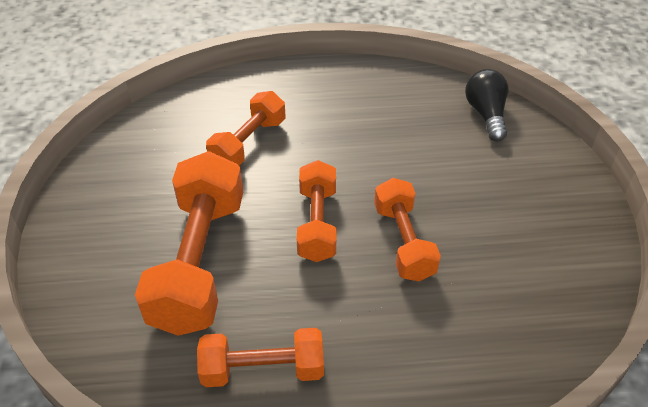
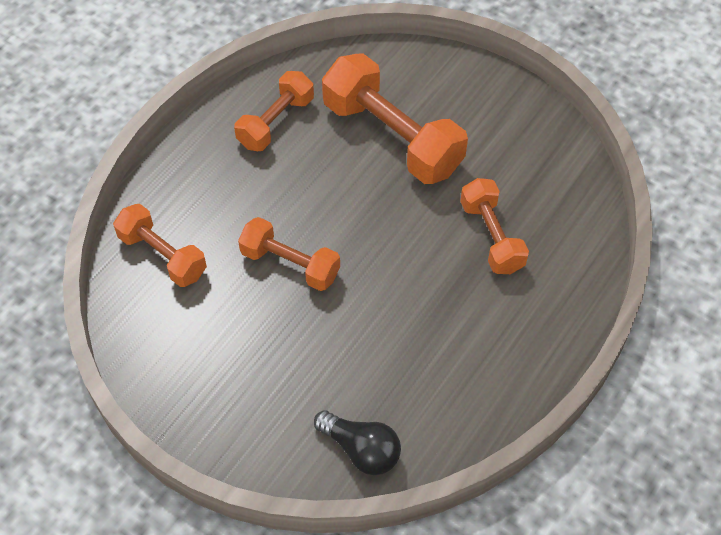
camera: 130 degrees right, 10 degrees up
orange dumbbell [297,160,336,262] -> orange dumbbell moved to [113,204,207,287]

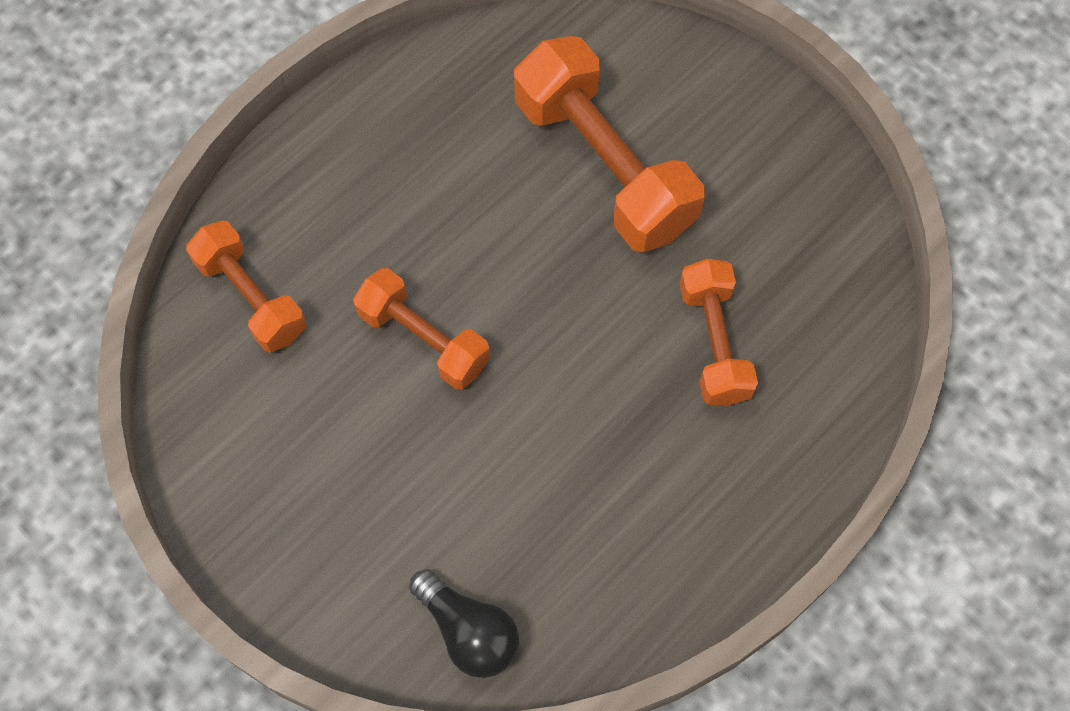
camera: 10 degrees right, 10 degrees up
orange dumbbell [234,71,314,151] -> none

